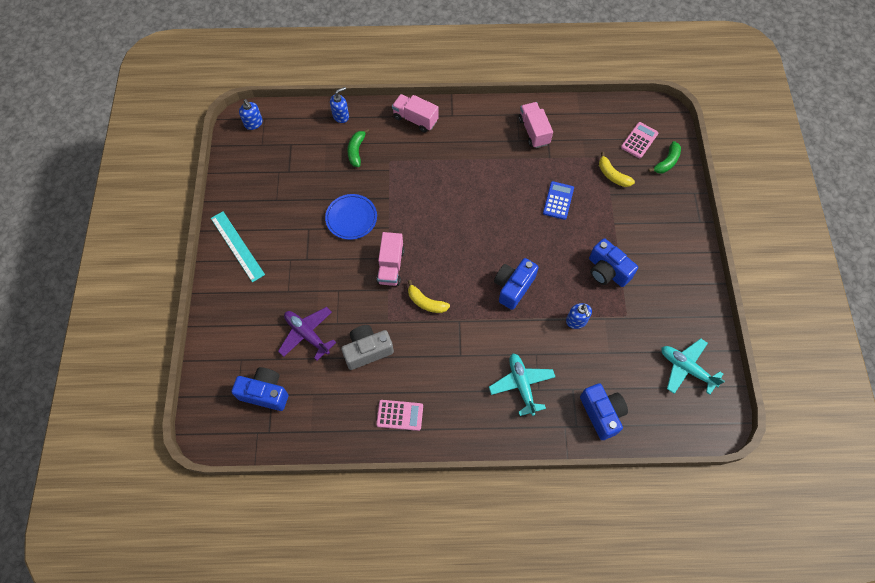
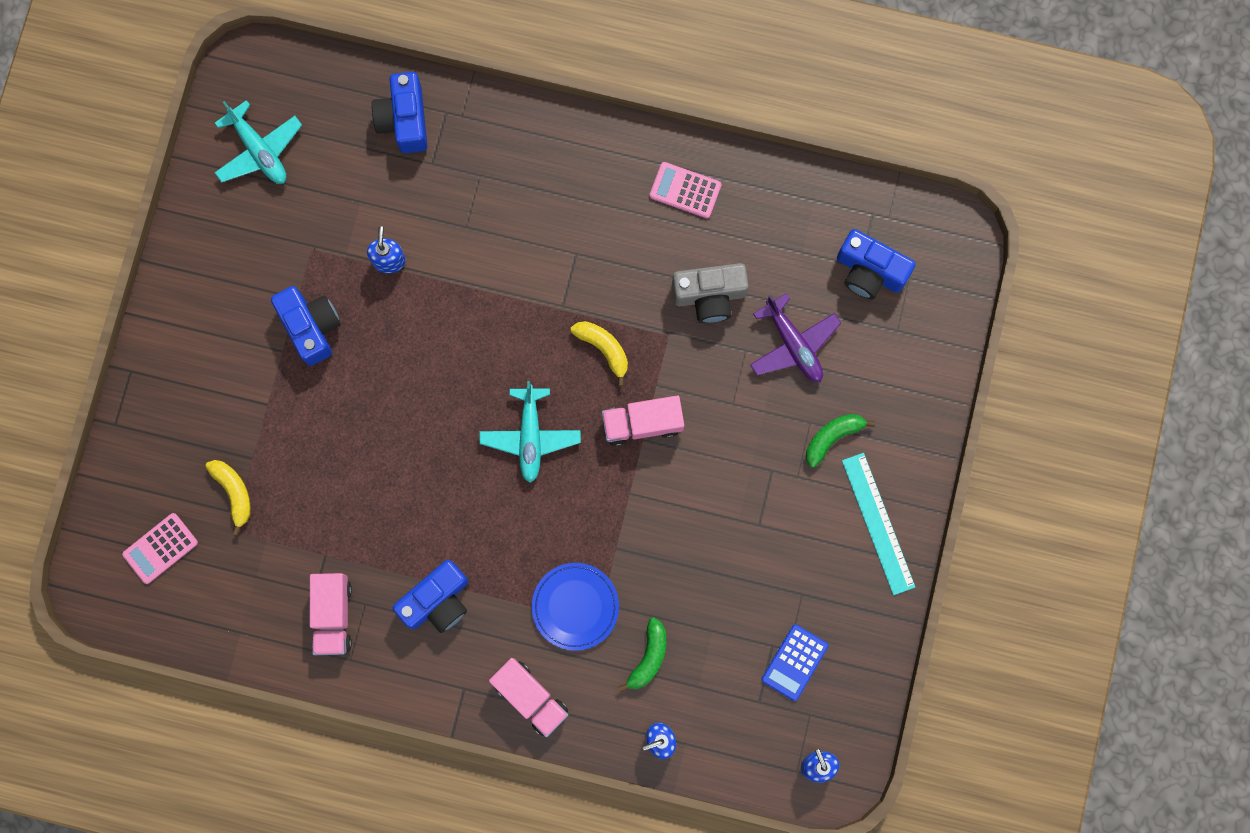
camera: 165 degrees left, 15 degrees up
blue plate [325,194,377,240] -> blue plate moved to [532,563,619,651]
pink truck [376,232,405,286] -> pink truck turned 120 degrees counterclockwise [602,395,684,446]
turquoise plane [489,354,555,416] -> turquoise plane moved to [479,381,581,483]
blue camera [494,258,539,310] -> blue camera moved to [393,560,469,633]
blue calculator [543,181,574,220] -> blue calculator moved to [762,624,828,701]
green banana [648,141,681,173] -> green banana moved to [806,414,875,468]

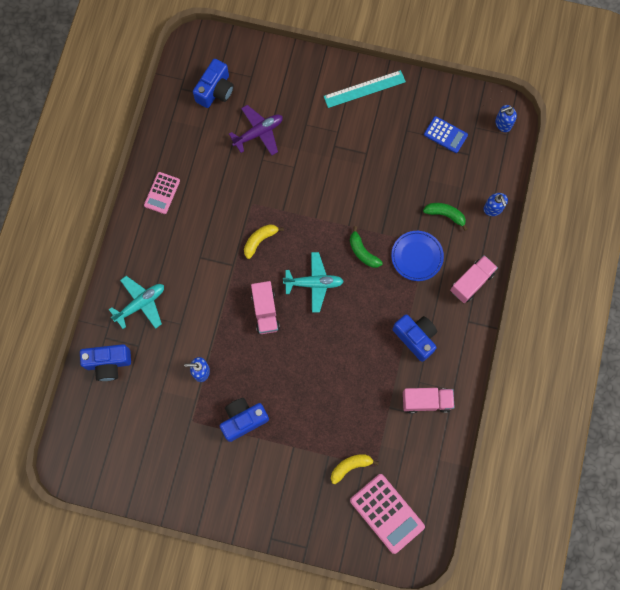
camera: 90 degrees left, 5 degrees down
pink calculator [122,513,198,584] -> pink calculator [350,474,425,554], size x1.63
turquoise plane [214,100,302,184] -> turquoise plane moved to [109,276,164,329]
pink truck [602,395,684,446] -> pink truck moved to [251,281,280,334]
grey camera [672,263,749,323] -> none
green banana [806,414,875,468] -> green banana moved to [350,226,383,268]

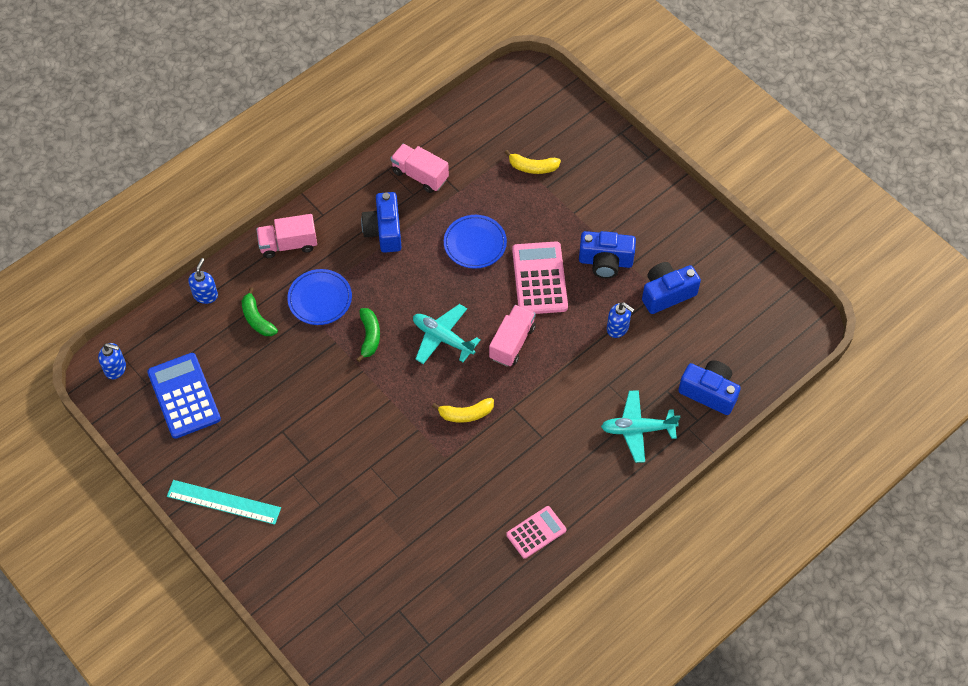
camera: 145 degrees left, 15 degrees down
blue camera [193,59,234,108] -> blue camera moved to [642,262,701,314]
purple plane [229,105,283,155] -> none
pink calculator [350,474,425,554] -> pink calculator moved to [512,241,568,314]
blue calculator [424,116,468,153] -> blue calculator [147,353,221,439], size x1.63
none -> blue plate [444,215,507,269]

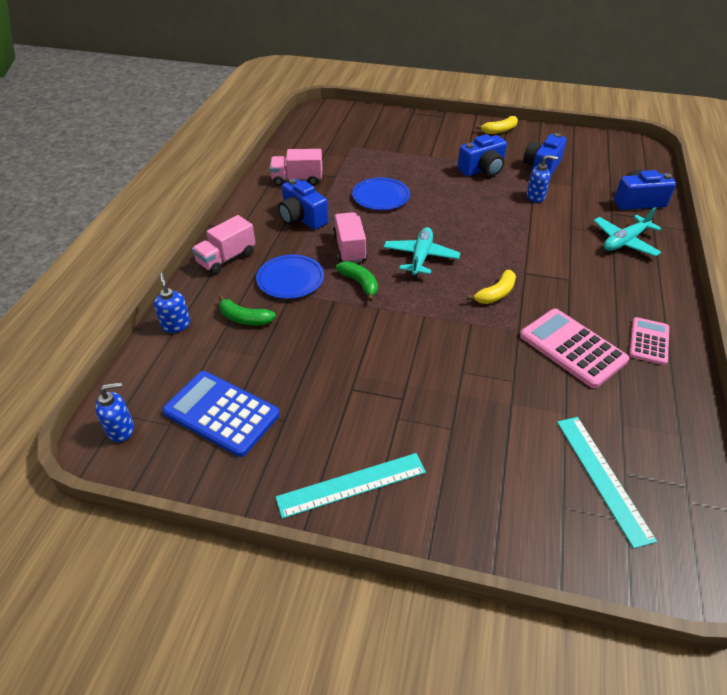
camera: 35 degrees left, 15 degrees down
turquoise plane [413,304,480,364] -> turquoise plane turned 105 degrees clockwise [384,227,460,277]
pink truck [489,305,536,367] -> pink truck moved to [333,212,367,263]
yellow banana [505,150,561,174] -> yellow banana moved to [476,116,518,134]
pink calculator [512,241,568,314] -> pink calculator moved to [520,309,629,388]
none -> turquoise ruler [557,417,657,549]

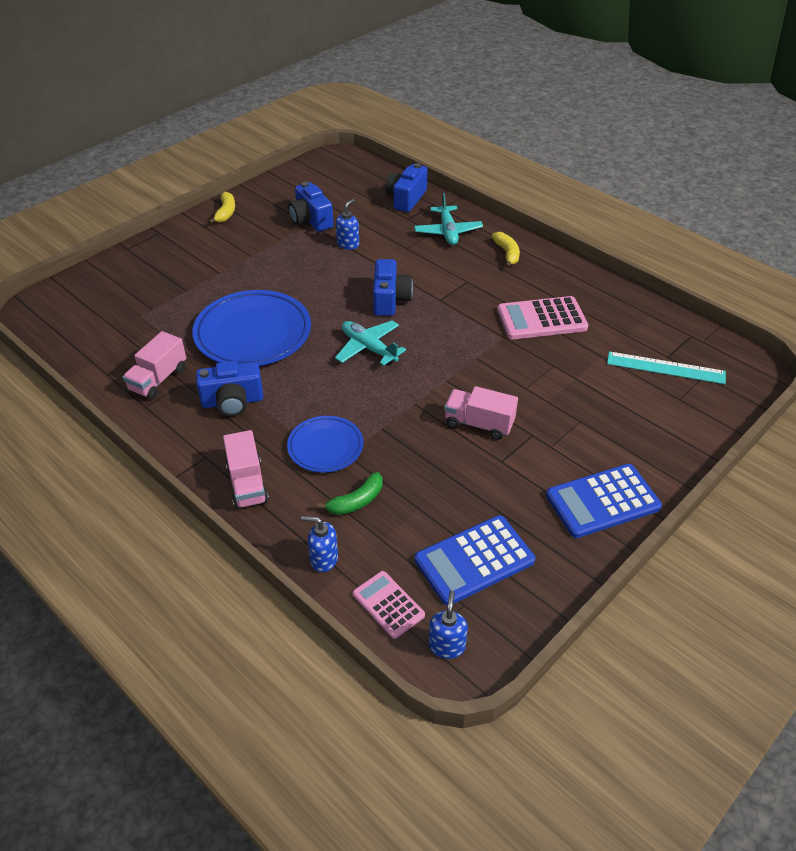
camera: 60 degrees left, 0 degrees up
turquoise ruler [276,453,426,519] -> blue calculator [546,464,662,538]
pink truck [333,212,367,263] -> pink truck moved to [444,386,518,440]
green banana [336,261,378,301] -> none
blue plate [352,177,410,210] -> blue plate [192,290,311,366], size x1.76
blue camera [457,134,507,176] -> blue camera moved to [373,259,413,316]
yellow banana [467,270,516,304] -> yellow banana moved to [492,232,520,268]
pink calculator [629,317,669,365] -> pink calculator moved to [353,571,425,639]

